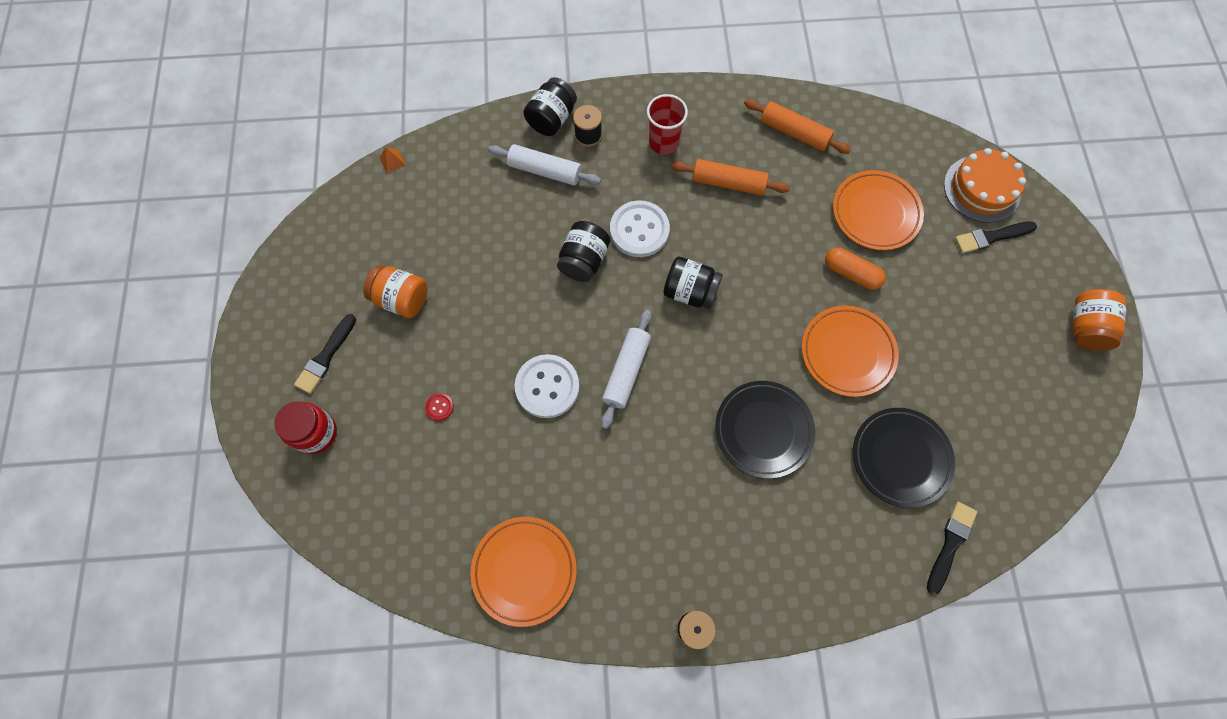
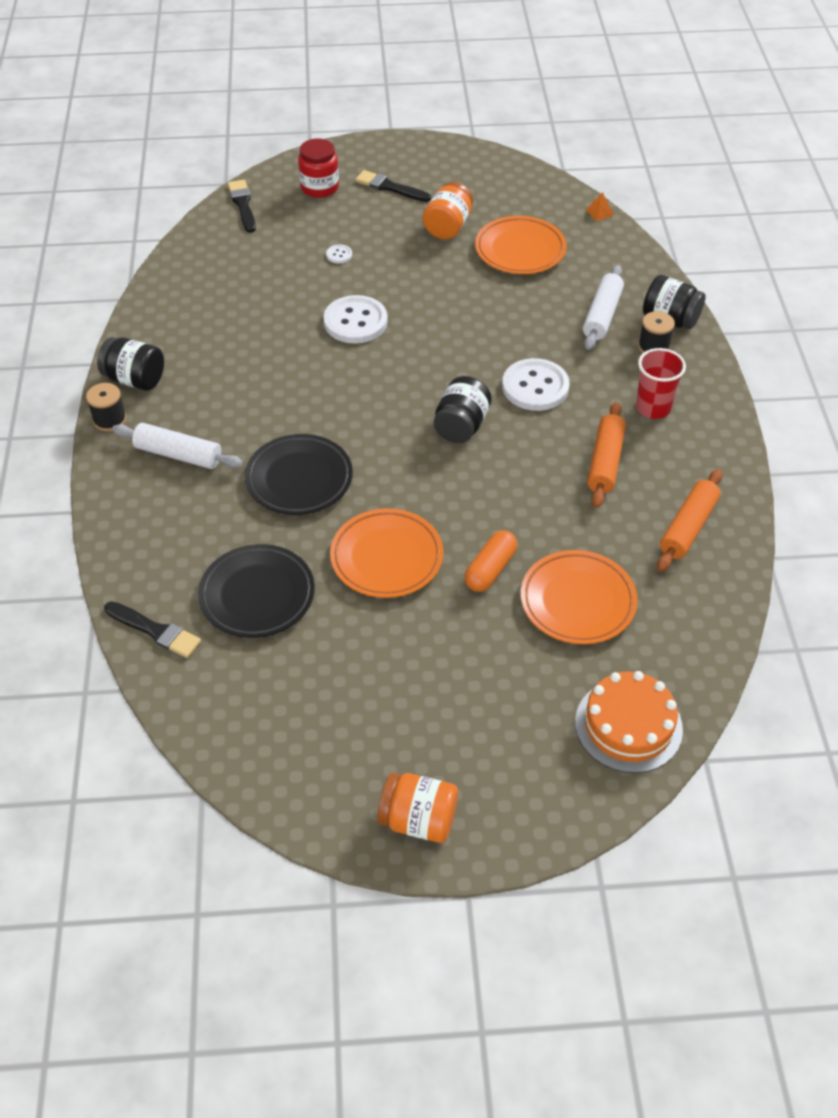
camera: 90 degrees right, 20 degrees down
red button [425,393,454,421] -> white button [326,245,352,264]
orange plate [470,517,577,627] -> orange plate moved to [475,216,567,274]
black jar [557,221,610,282] -> black jar moved to [97,337,164,391]
white rolling pin [601,310,651,429] -> white rolling pin moved to [112,423,243,469]
black brush [955,221,1037,253] -> black brush moved to [228,180,256,233]

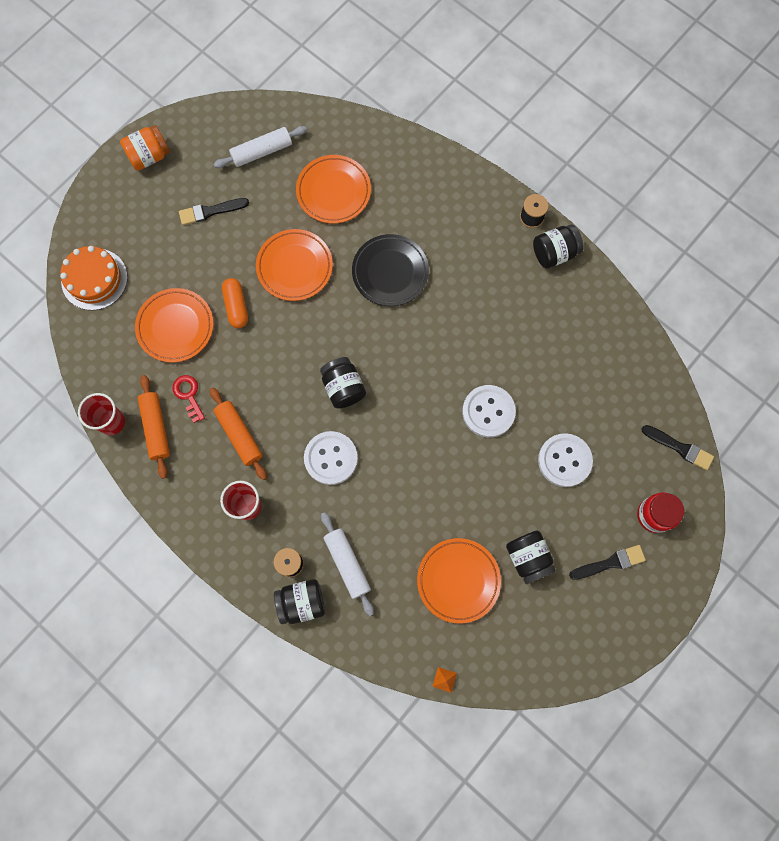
camera: 135 degrees right, 25 degrees up
black brush [104,601,201,658] -> black brush moved to [179,198,249,225]
white rolling pin [112,423,243,469] -> white rolling pin moved to [214,126,307,168]
black plate [198,544,315,638] -> orange plate [296,155,371,224]
white button [326,245,352,264] -> white button [538,433,593,487], size x2.32
orange jar [423,182,473,239] -> black jar [506,530,556,584]
none -> red cup [78,393,125,435]
none -> red key [172,375,205,423]

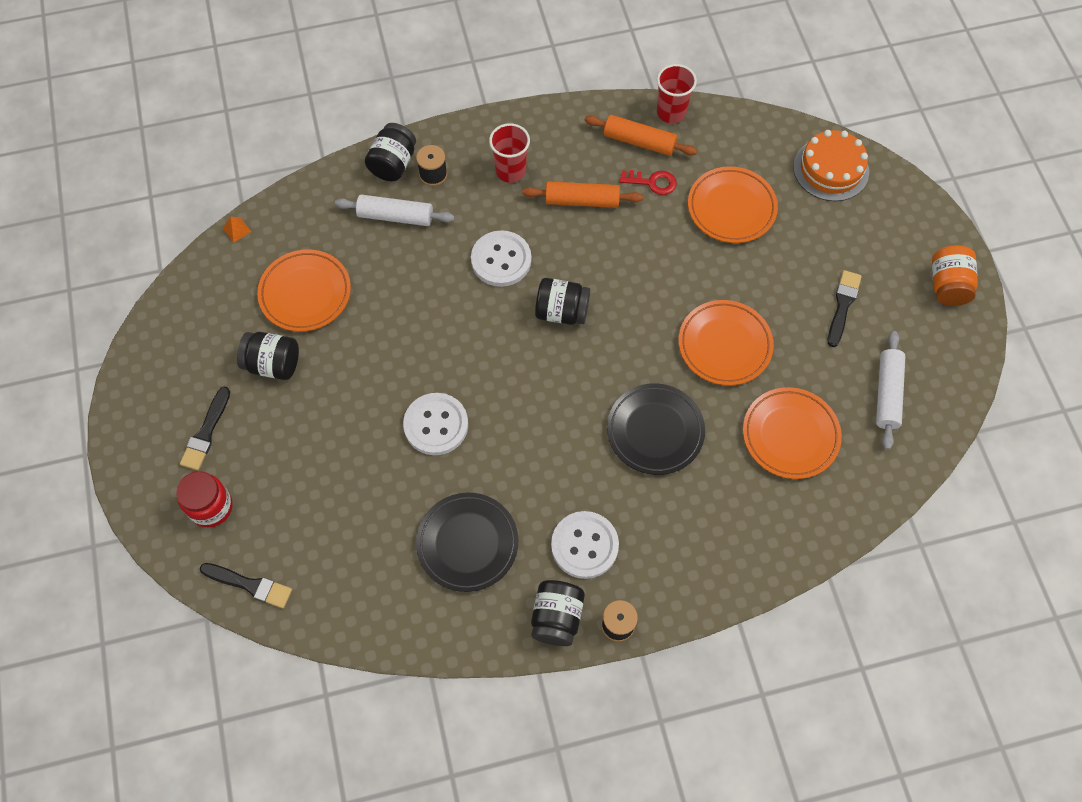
camera: 125 degrees right, 10 degrees down
orange capsule [222,278,248,328] -> none
white button [538,433,593,487] -> white button moved to [551,511,619,579]
black brush [641,425,714,471] -> black brush turned 135 degrees counterclockwise [200,563,292,608]
none -> black plate [416,493,518,592]

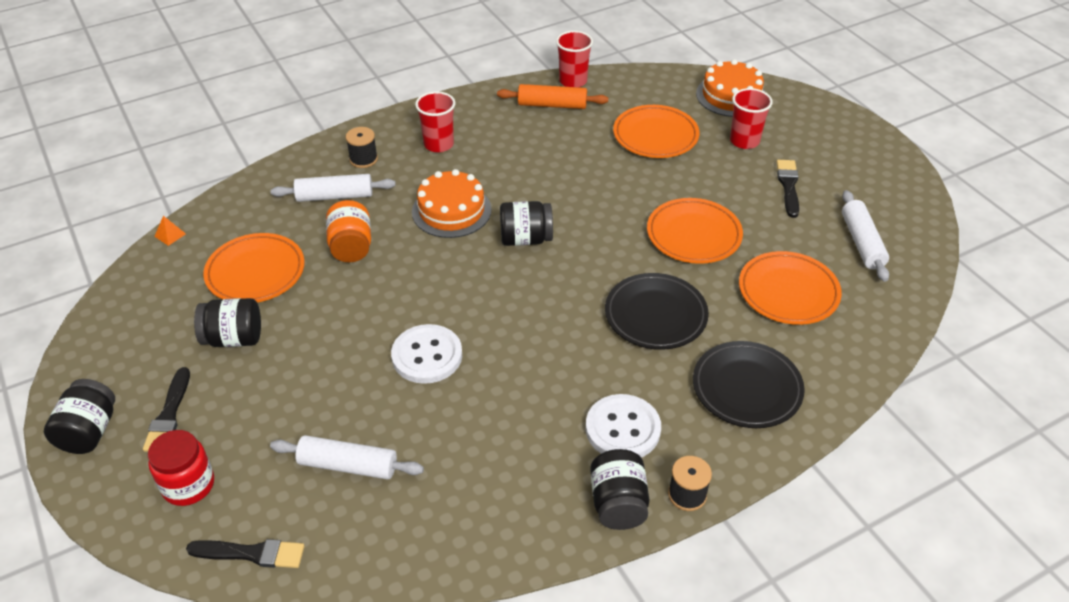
camera: 15 degrees left, 20 degrees down
black jar [365,123,416,181] -> black jar moved to [44,379,115,454]
black plate [416,493,518,592] -> black plate moved to [693,341,805,428]
white button [471,230,531,287] -> orange cake [412,169,491,238]
orange rolling pin [522,181,643,208] -> none
red key [620,170,677,195] -> none
orange jar [932,245,978,306] -> orange jar moved to [326,200,371,262]
none -> white rolling pin [270,435,424,480]
none -> red cup [730,88,773,149]

